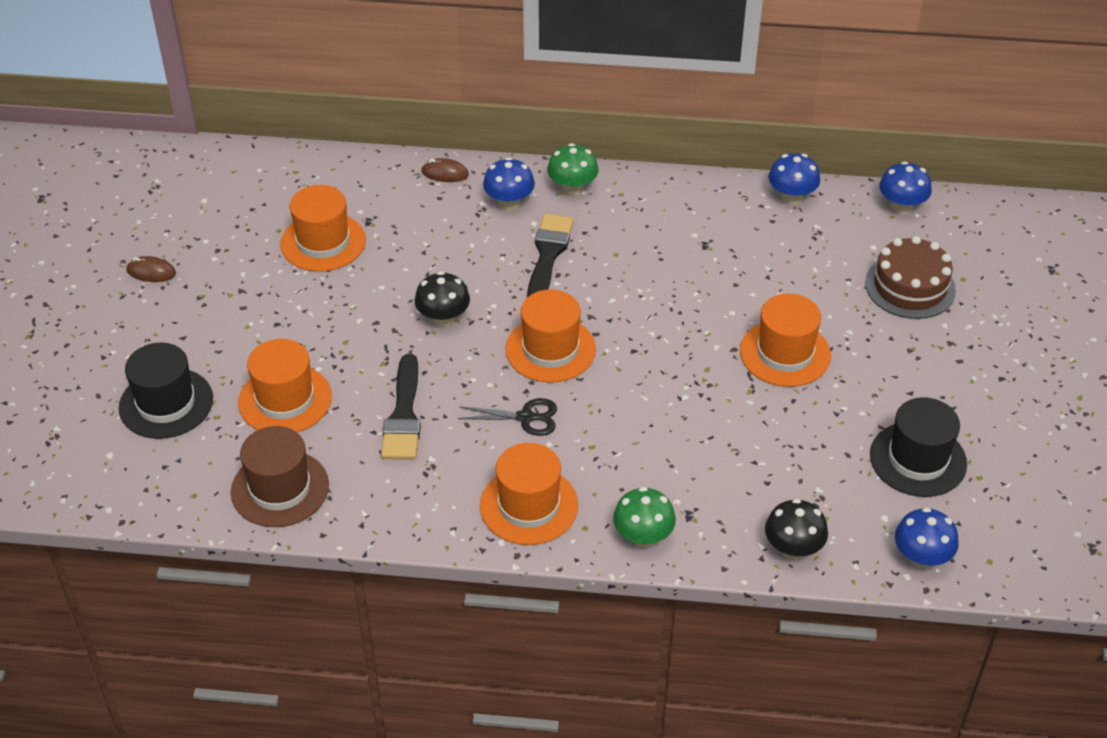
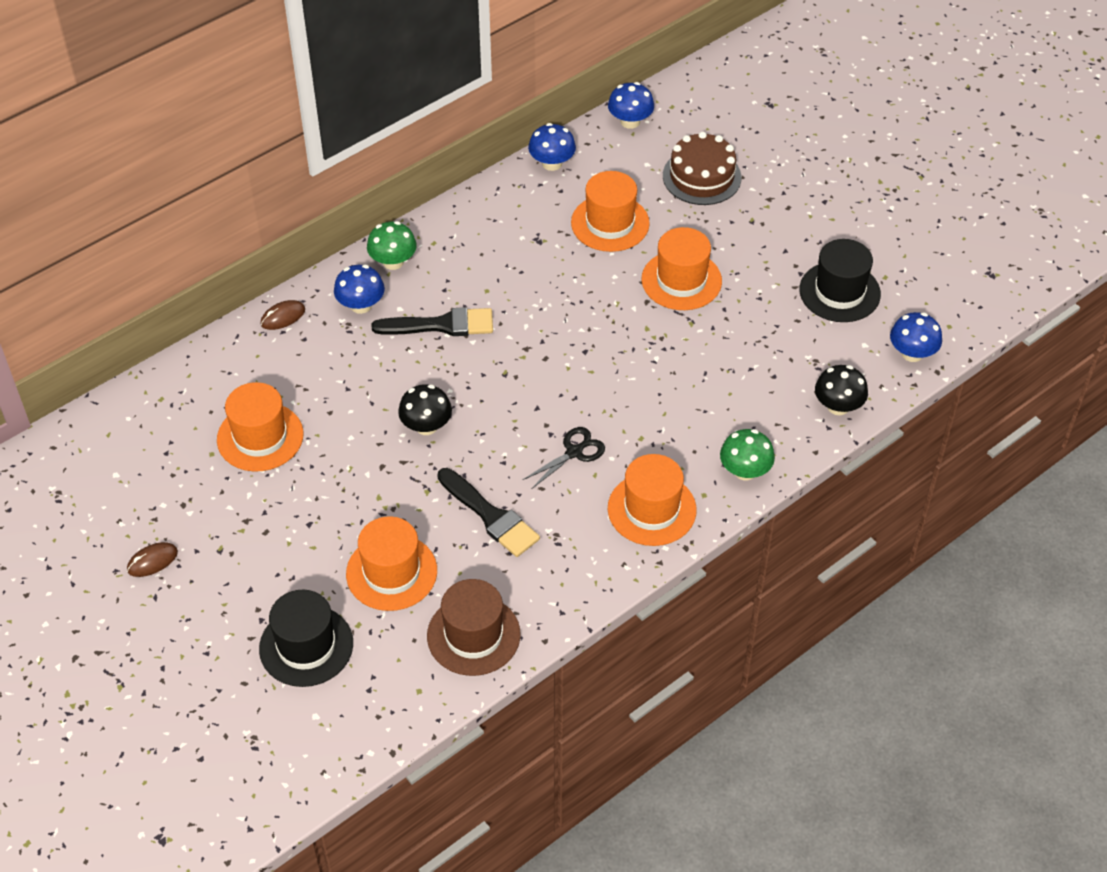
camera: 45 degrees left, 5 degrees up
orange hat [505,289,596,383] -> orange hat moved to [571,171,650,252]
black brush [527,214,574,298] -> black brush turned 120 degrees clockwise [372,307,493,336]

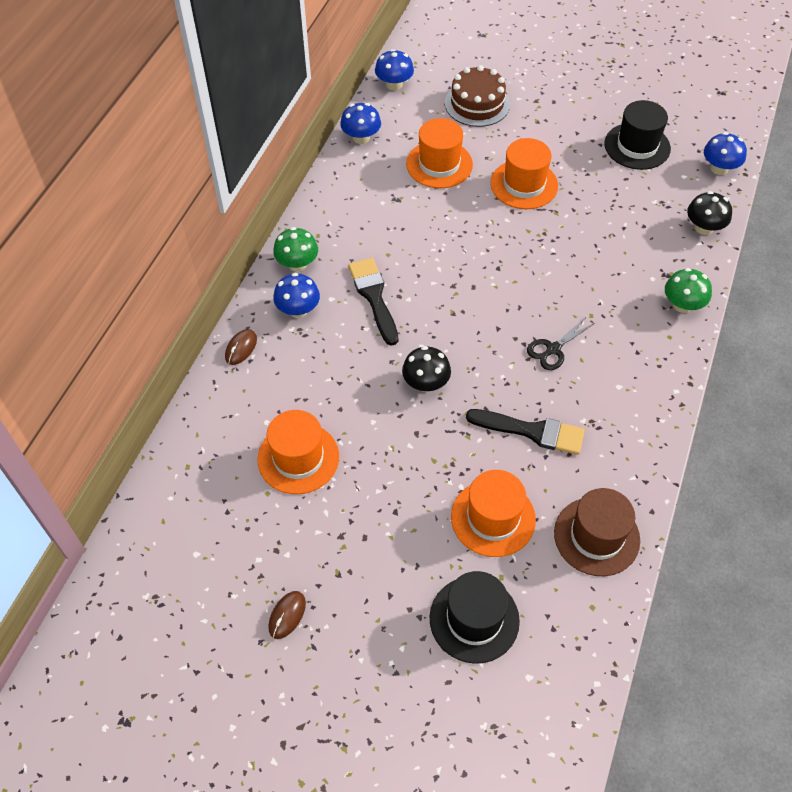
camera: 30 degrees left, 5 degrees up
black brush [372,307,493,336] -> black brush turned 75 degrees counterclockwise [348,258,398,346]
black scissors [523,427,605,489] -> black scissors turned 150 degrees counterclockwise [527,316,595,370]
orange hat [608,454,697,546] -> none

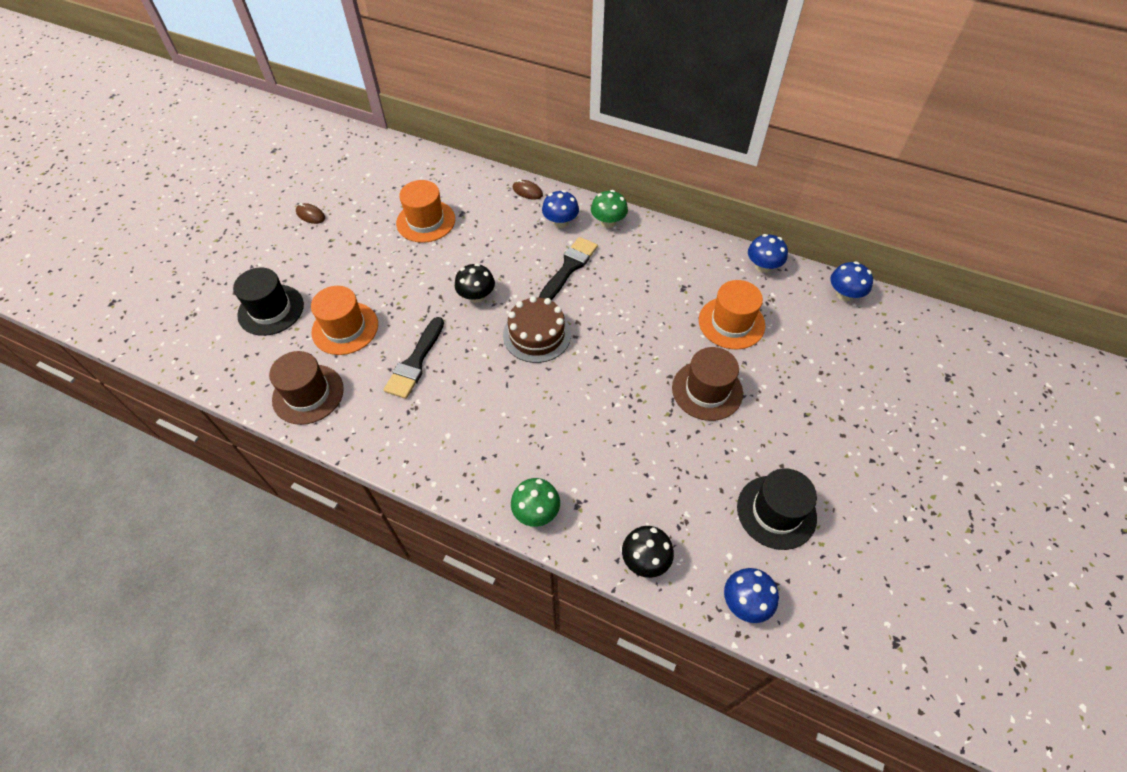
camera: 95 degrees right, 0 degrees up
black brush [348,258,398,346] -> black brush turned 45 degrees counterclockwise [539,237,598,300]
brown cake [445,65,510,127] -> brown cake moved to [503,296,571,363]
orange hat [490,138,558,209] -> brown hat [672,347,743,421]
black scissors [527,316,595,370] -> none

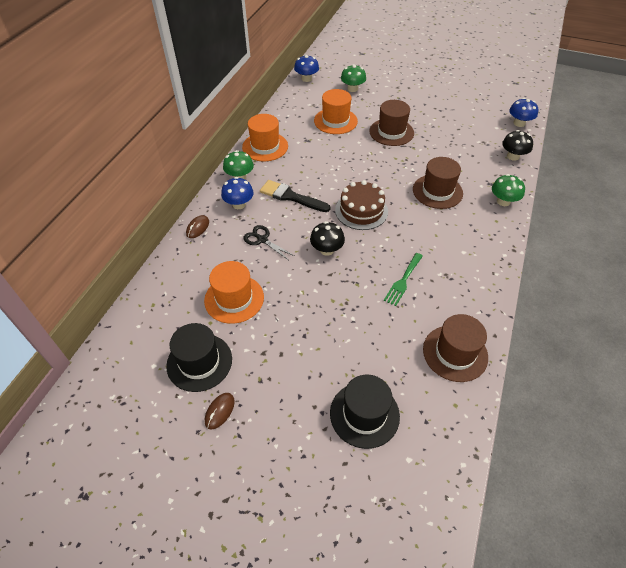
camera: 95 degrees left, 5 degrees down
orange hat [311,286,378,355] -> orange hat moved to [242,114,288,161]
black brush [384,317,444,399] -> green fork [384,253,423,306]
black hat [737,468,817,550] -> black hat moved to [166,323,232,392]
blue mushroom [748,234,788,273] -> none
none -> black scissors [243,225,294,260]
none -> green mushroom [341,64,366,92]
none -> brown hat [413,157,463,209]

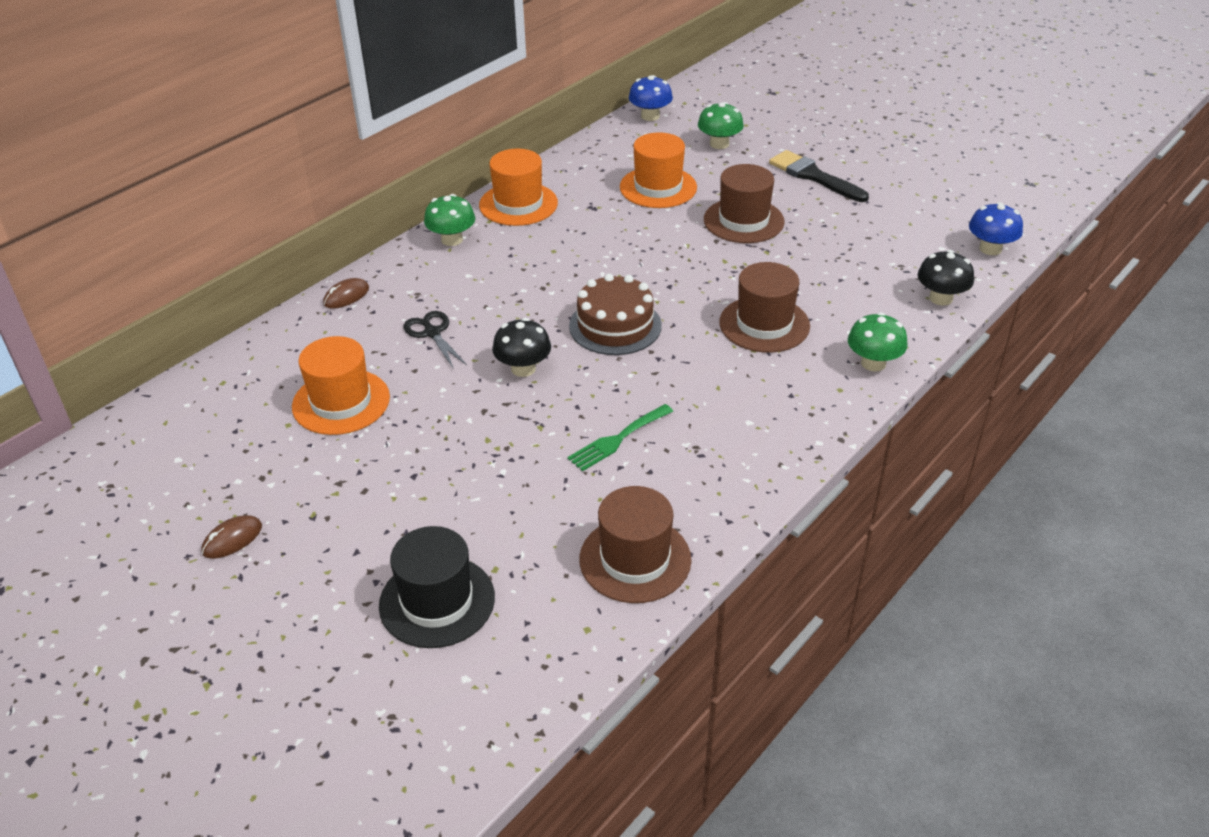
camera: 20 degrees right, 10 degrees down
black hat [166,323,232,392] -> none
blue mushroom [221,177,254,209] -> none
black brush [260,180,330,212] -> black brush moved to [769,150,869,202]

